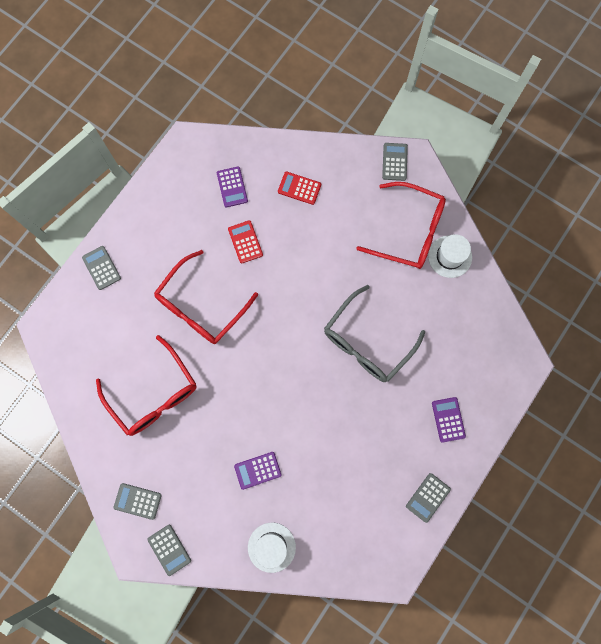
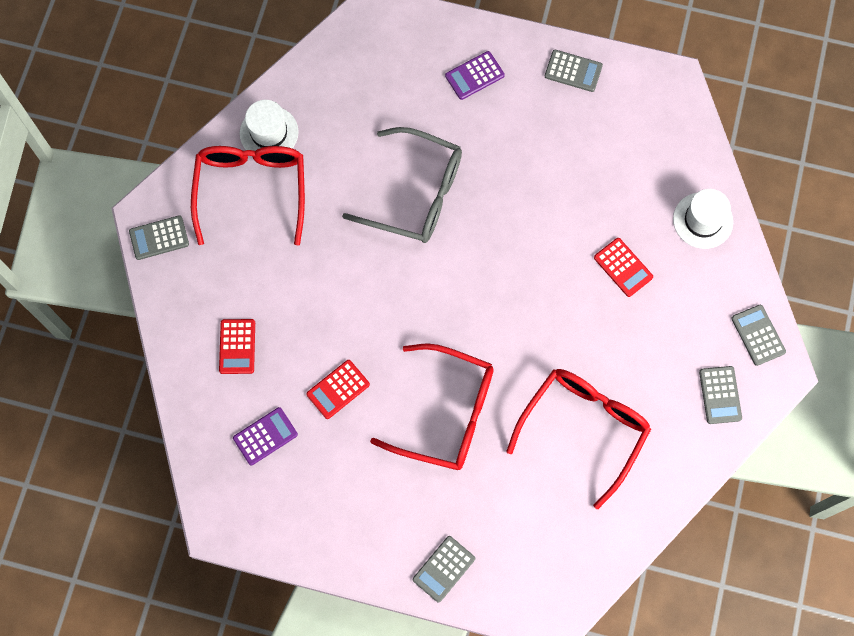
camera: 110 degrees left, 5 degrees down
grey calculator [147,524,191,576] -> grey calculator turned 60 degrees counterclockwise [731,305,786,366]
purple calculator [234,452,281,490] -> red calculator [594,238,653,297]

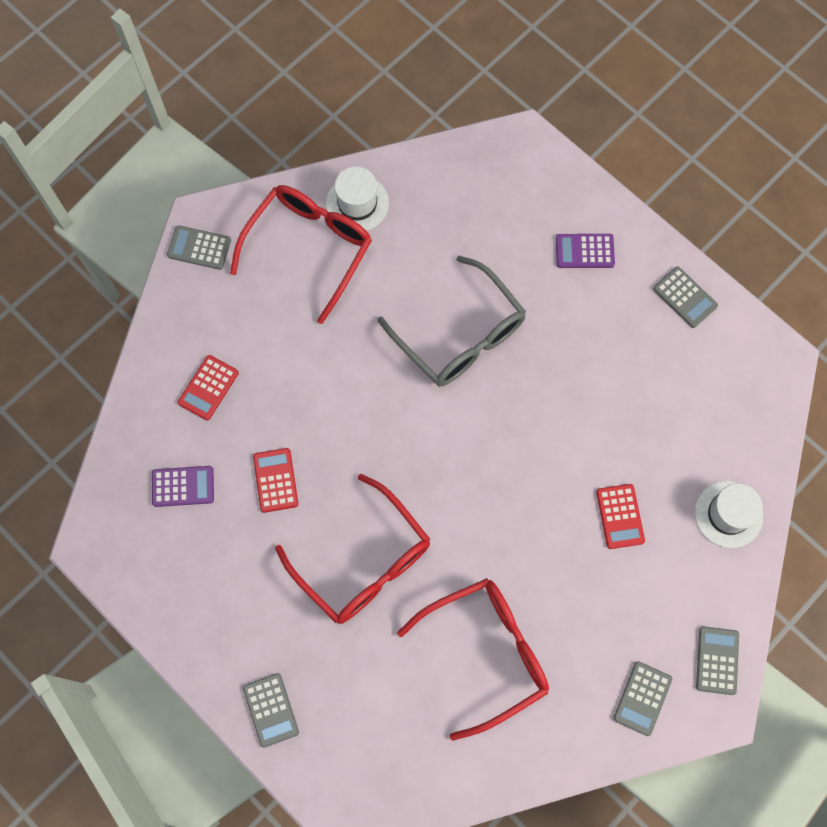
camera: 30 degrees right, 0 degrees up
red calculator [306,360,370,419] -> red calculator turned 90 degrees clockwise [253,448,298,513]
grey calculator [413,536,475,603] -> grey calculator turned 90 degrees counterclockwise [243,673,299,748]

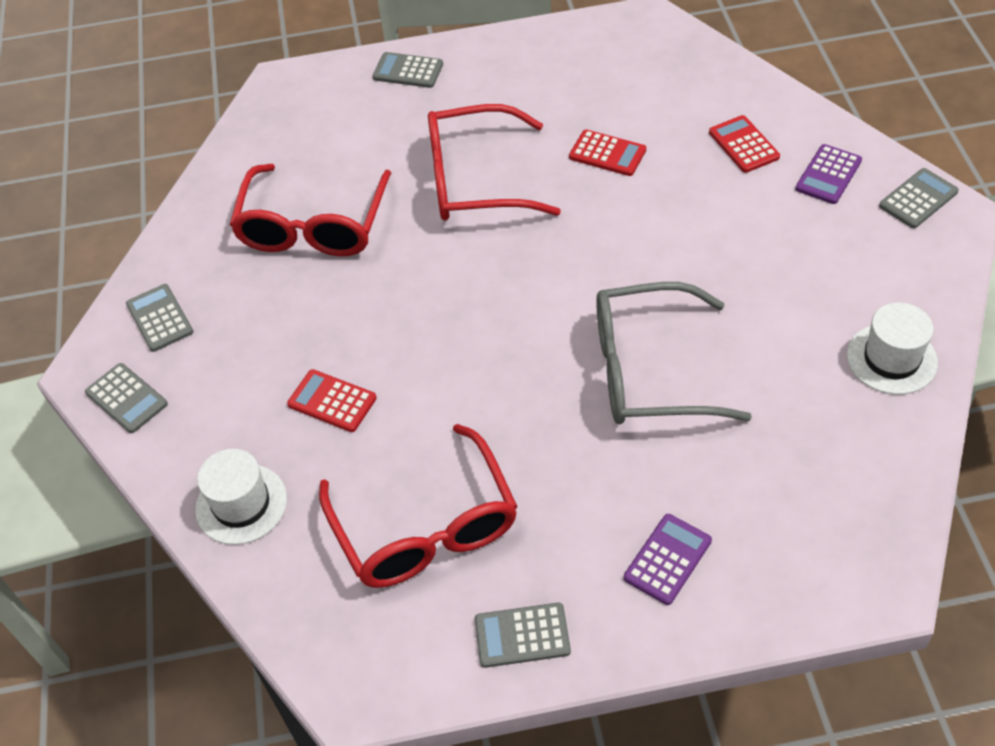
camera: 130 degrees right, 20 degrees down
purple calculator [152,466,214,507] -> purple calculator moved to [795,144,862,204]
red glasses [230,185,372,324] -> red glasses moved to [319,424,518,588]

